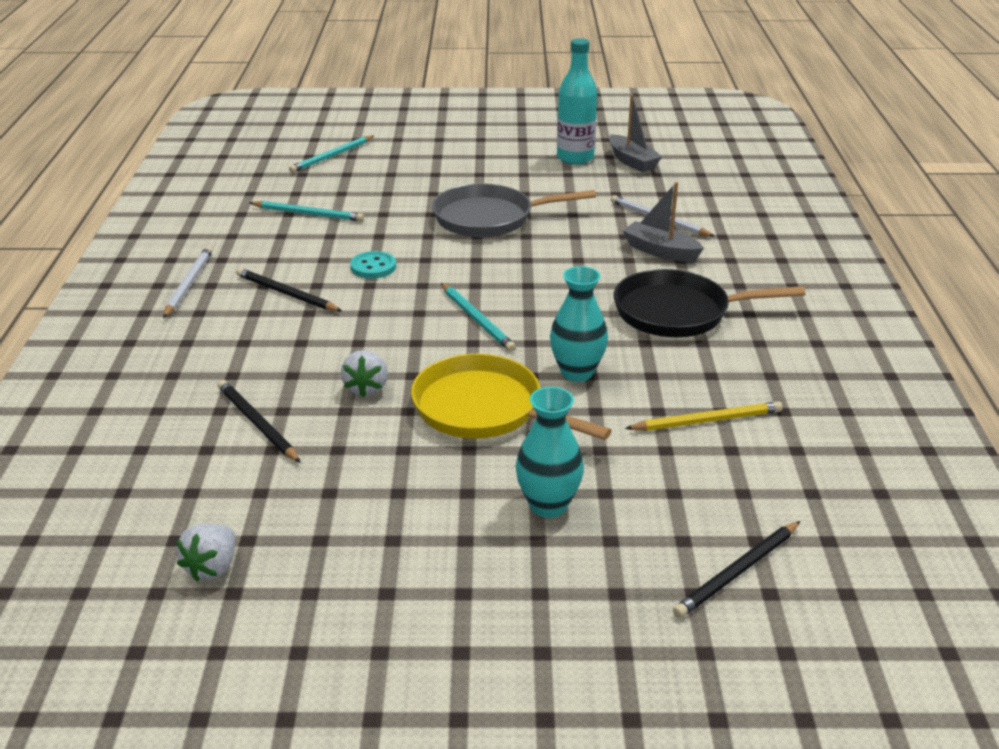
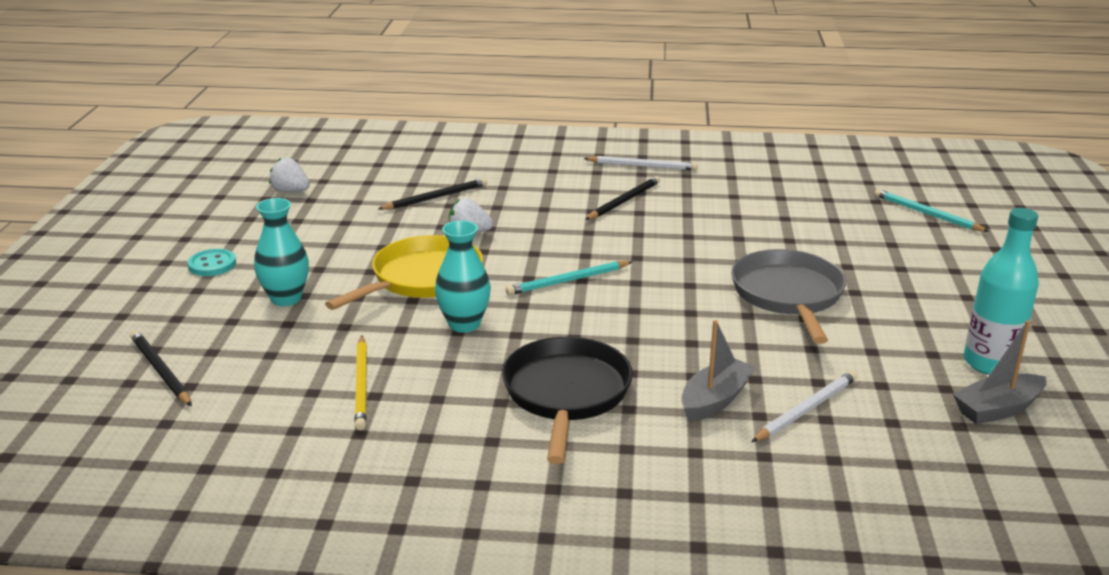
camera: 95 degrees right, 5 degrees down
turquoise pencil [250,201,364,222] -> none
turquoise button [350,251,396,279] -> turquoise button moved to [188,249,236,276]

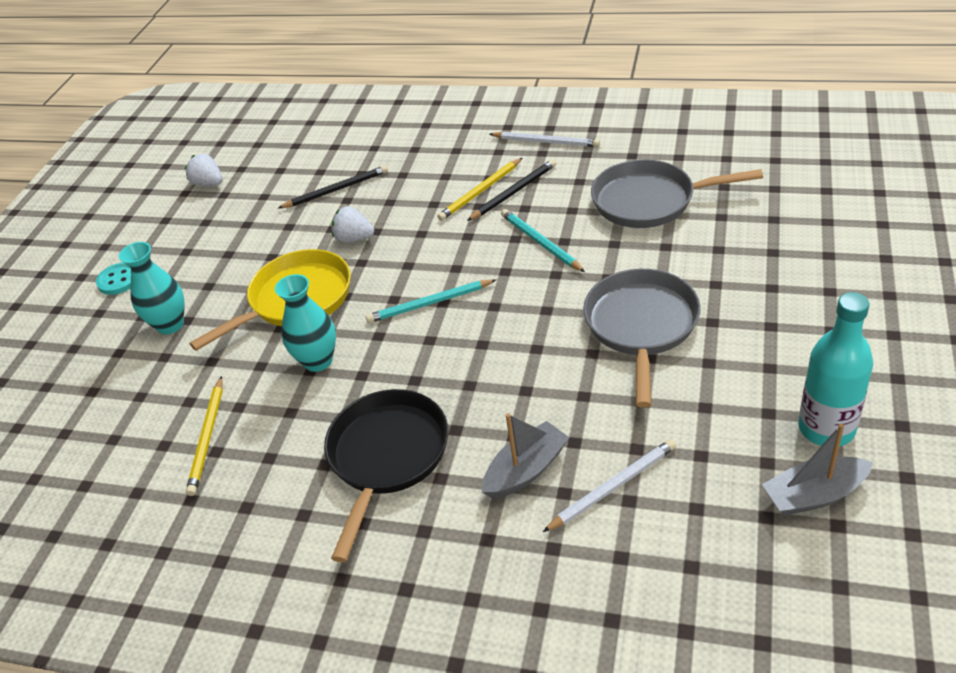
camera: 15 degrees right, 15 degrees up
black pencil [130,331,192,406] -> none
turquoise pencil [874,189,989,232] -> turquoise pencil moved to [501,209,585,272]
none -> yellow pencil [437,158,522,221]
none -> grey pan [591,159,763,228]

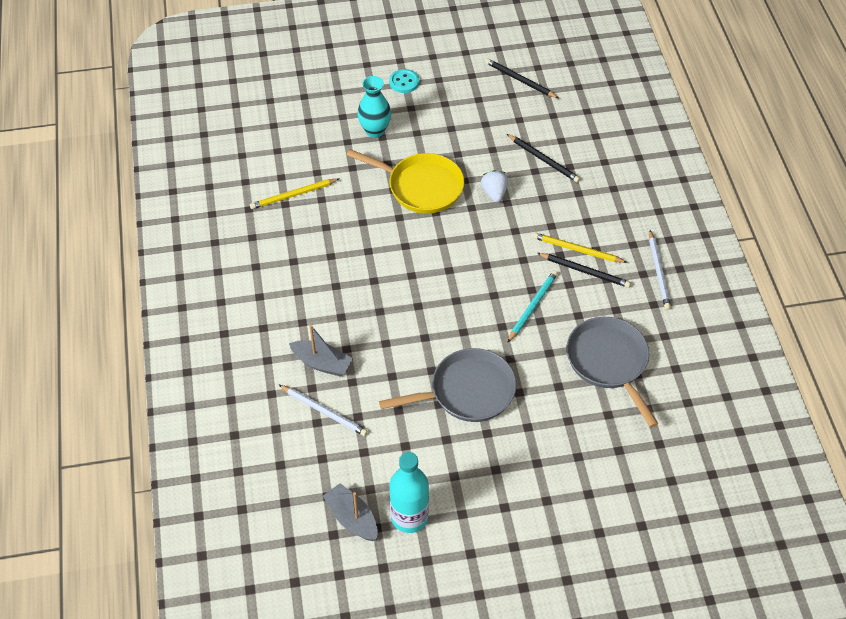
camera: 60 degrees right, 10 degrees up
white strawberry [185,154,223,186] -> black pencil [485,58,559,98]
turquoise vase [275,274,336,372] -> none
black pan [324,389,448,562] -> none
turquoise pencil [366,279,496,323] -> none

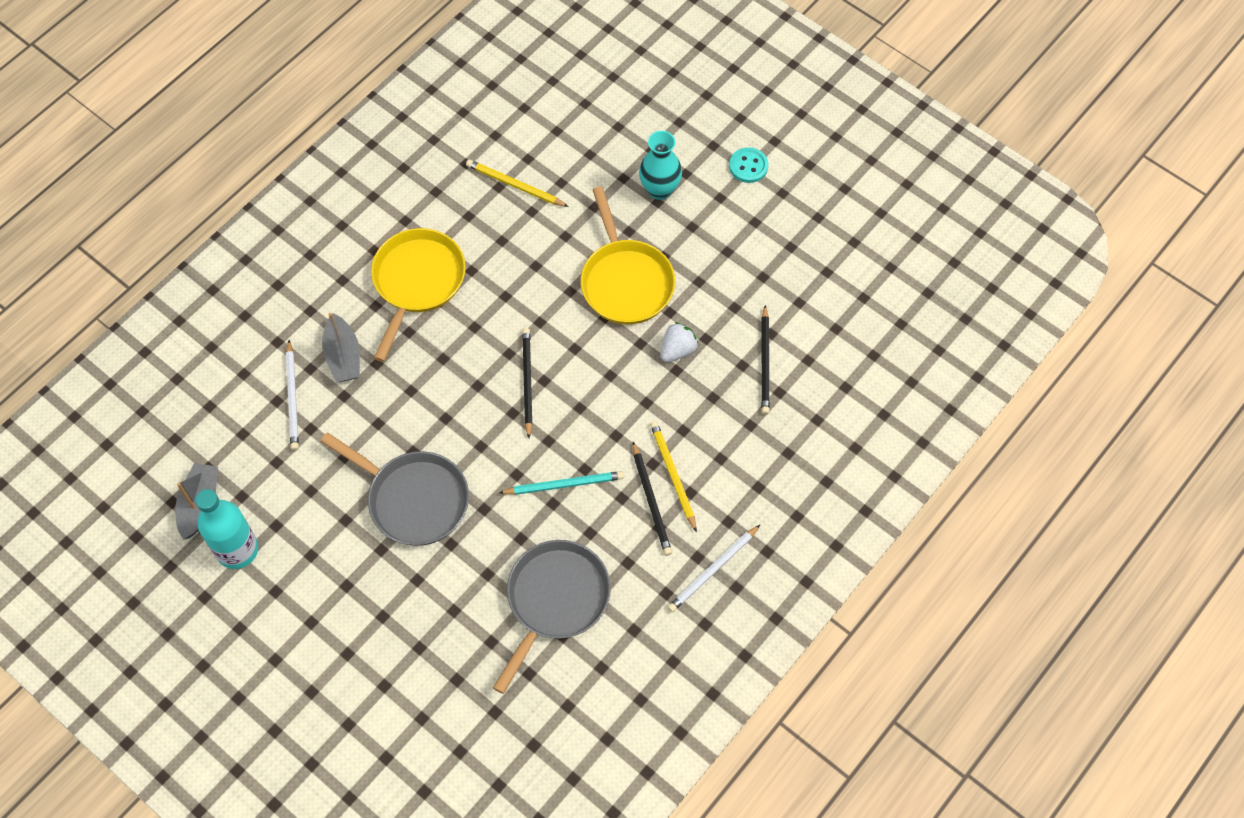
camera: 50 degrees right, 10 degrees up
black pencil [485,58,559,98] -> black pencil moved to [522,328,533,438]
none -> yellow pan [371,228,466,362]

